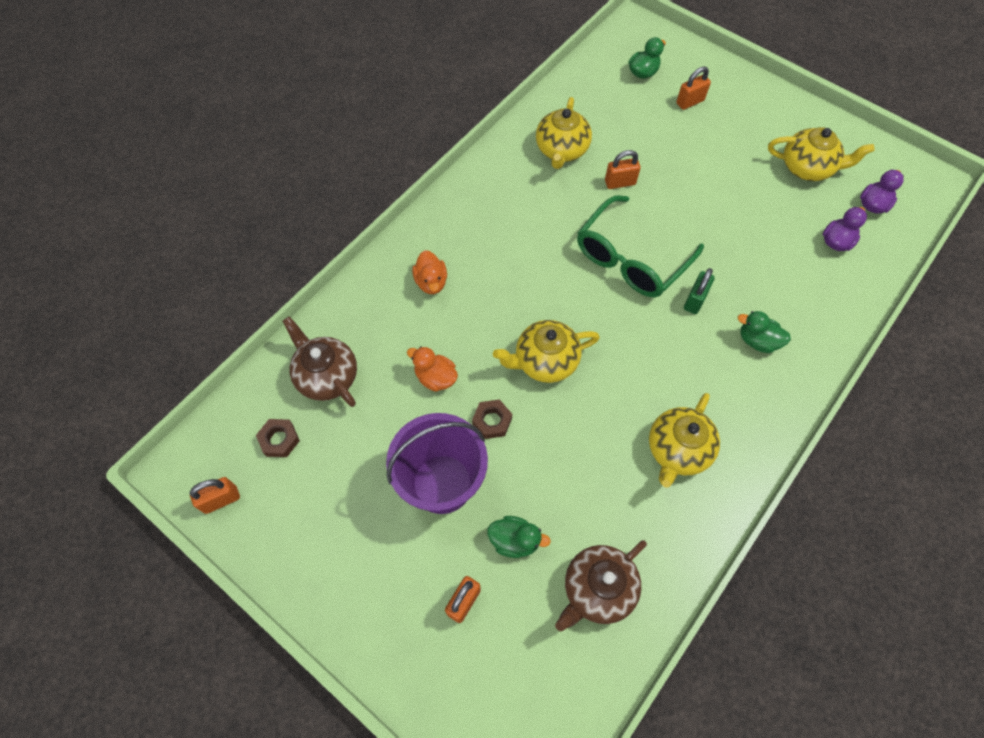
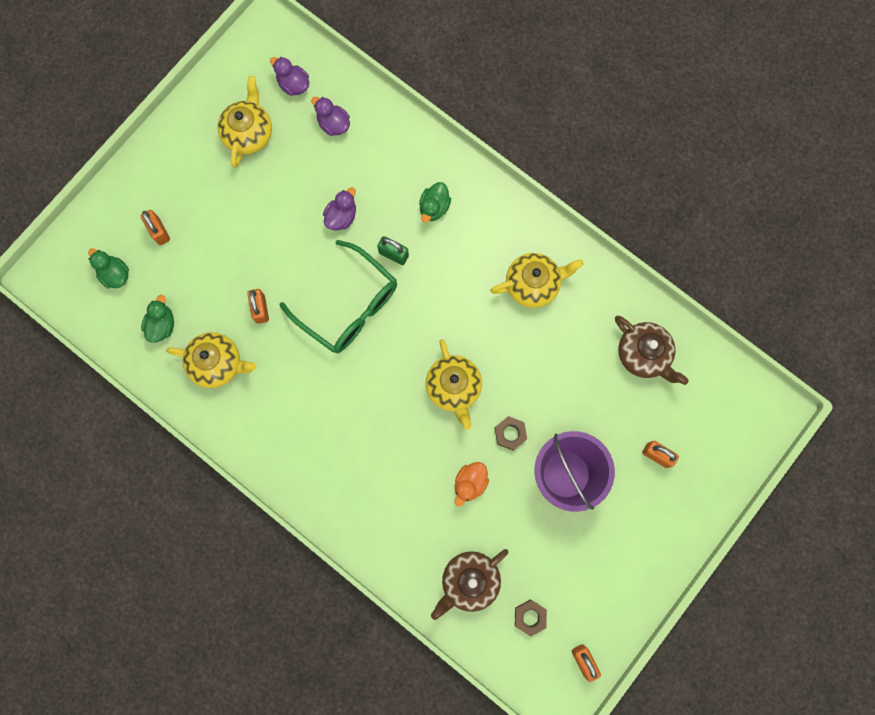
camera: 90 degrees left, 15 degrees up
orange duck [412,250,447,294] -> none
green duck [487,516,551,558] -> green duck moved to [141,295,174,343]
yellow teapot [649,393,720,488] -> yellow teapot turned 45 degrees counterclockwise [490,253,584,308]
none -> purple duck [323,187,356,230]

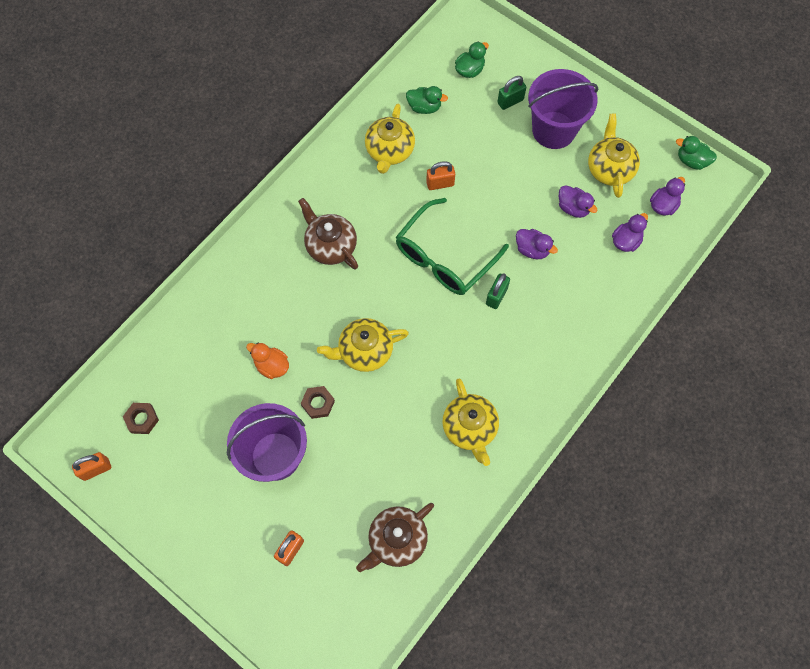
camera: 90 degrees right, 10 degrees down
orange padlock [141,210,170,245] -> green padlock [497,76,526,110]
yellow teapot [217,76,272,168] -> yellow teapot turned 105 degrees counterclockwise [588,114,640,198]
green duck [419,182,451,223] -> green duck moved to [676,136,717,170]
brown teapot [431,549,508,620] -> brown teapot moved to [298,198,358,269]
none -> purple bucket [528,69,598,149]
none -> purple duck [559,185,597,218]

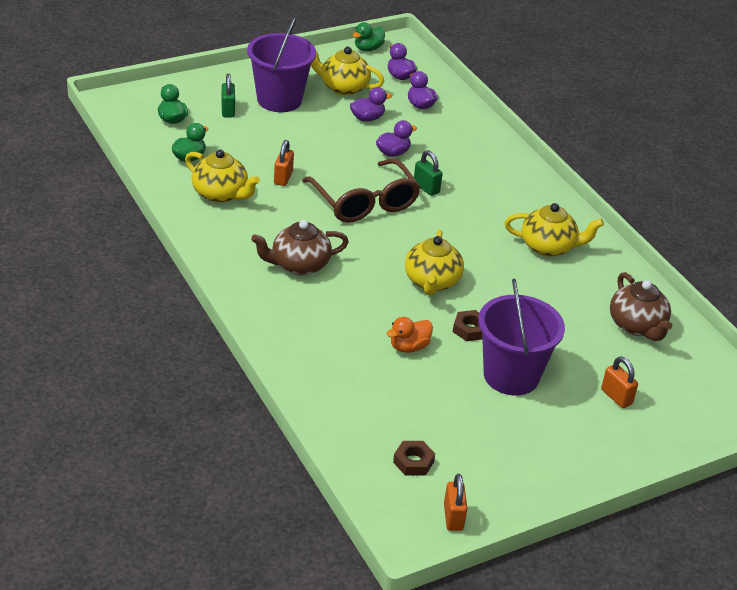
camera: 70 degrees left, 30 degrees down
green glasses [396,198,509,295] -> brown glasses [302,158,420,223]

